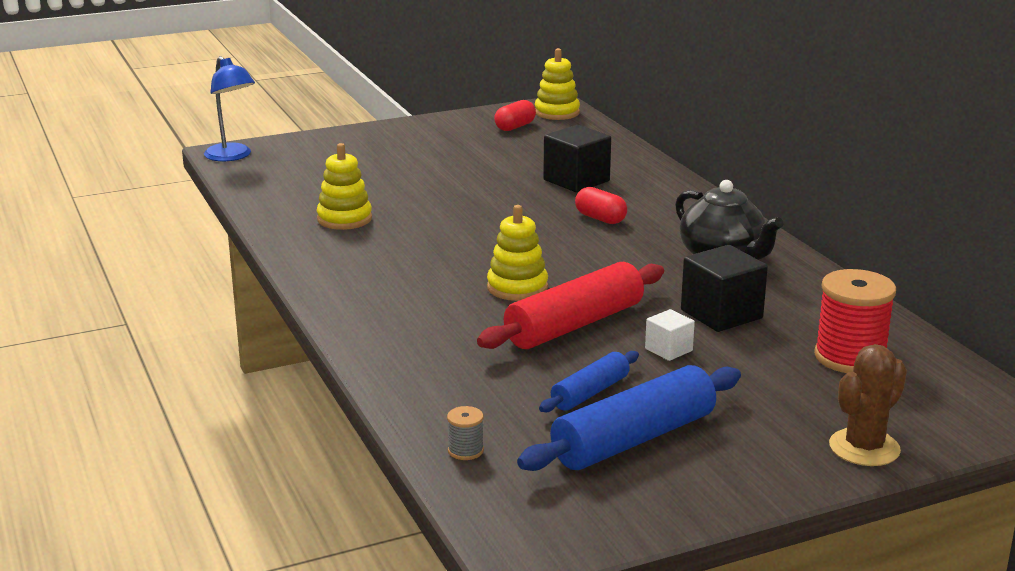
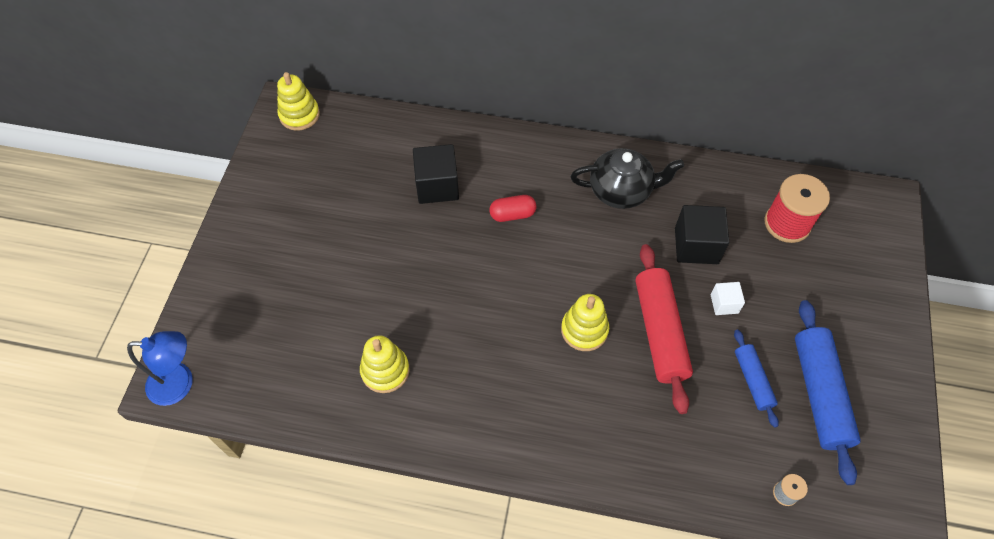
camera: 55 degrees left, 35 degrees up
red capsule [494,100,536,131] -> none
brown cactus [829,344,907,466] -> none

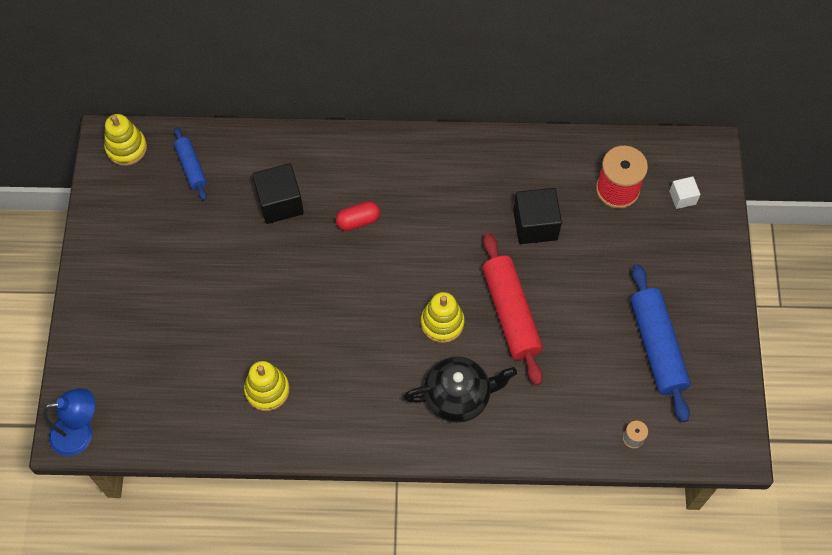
camera: 10 degrees left, 5 degrees up
black teapot [570,148,684,209] -> black teapot moved to [403,357,517,423]
white cube [711,282,745,315] -> white cube moved to [669,176,701,209]
blue rolling pin [734,330,779,428] -> blue rolling pin moved to [174,127,207,200]

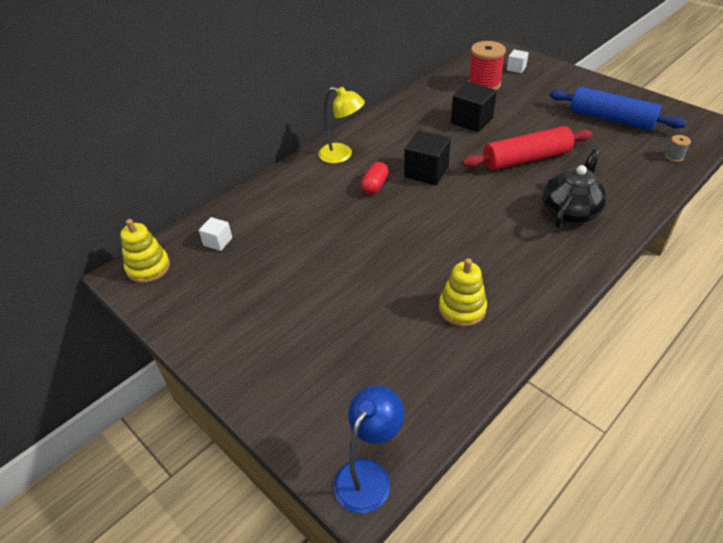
camera: 45 degrees left, 20 degrees down
blue rolling pin [174,127,207,200] -> white cube [199,217,232,251]
black cube [253,163,304,224] -> black cube moved to [404,130,451,185]
yellow stacking toy [421,292,465,343] -> none
red rolling pin [482,233,543,386] -> red rolling pin turned 45 degrees counterclockwise [462,126,593,170]
none -> yellow lamp [318,87,365,163]

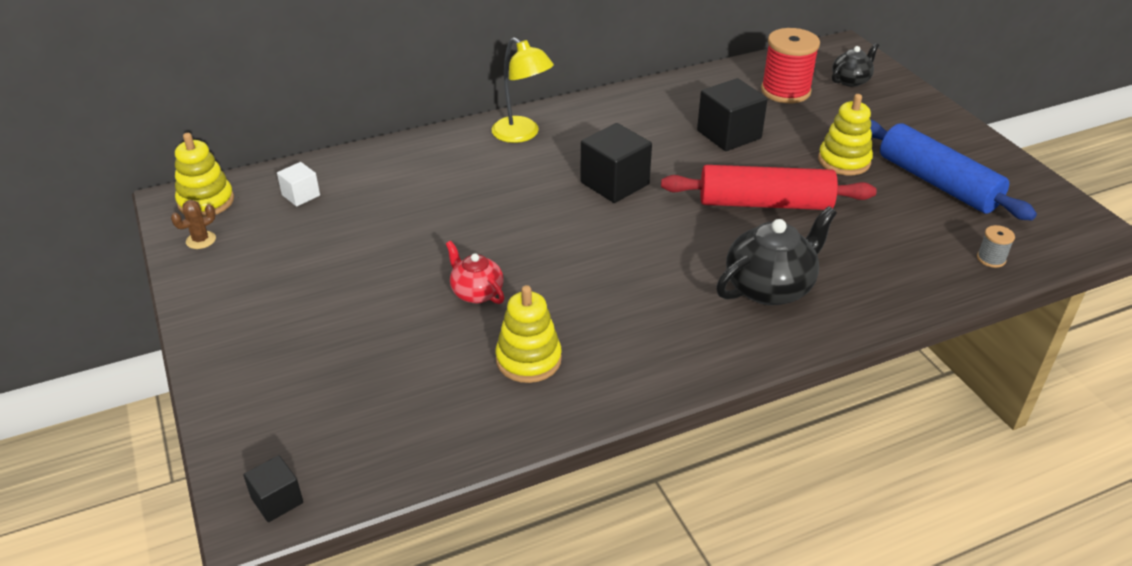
camera: 20 degrees right, 5 degrees down
blue lamp [334,385,404,513] -> black cube [243,455,303,522]
red capsule [361,162,389,195] -> none
white cube [507,49,529,73] -> black teapot [832,43,879,87]
none -> brown cactus [171,200,216,249]
none -> red teapot [446,241,504,304]
none -> yellow stacking toy [818,94,873,175]

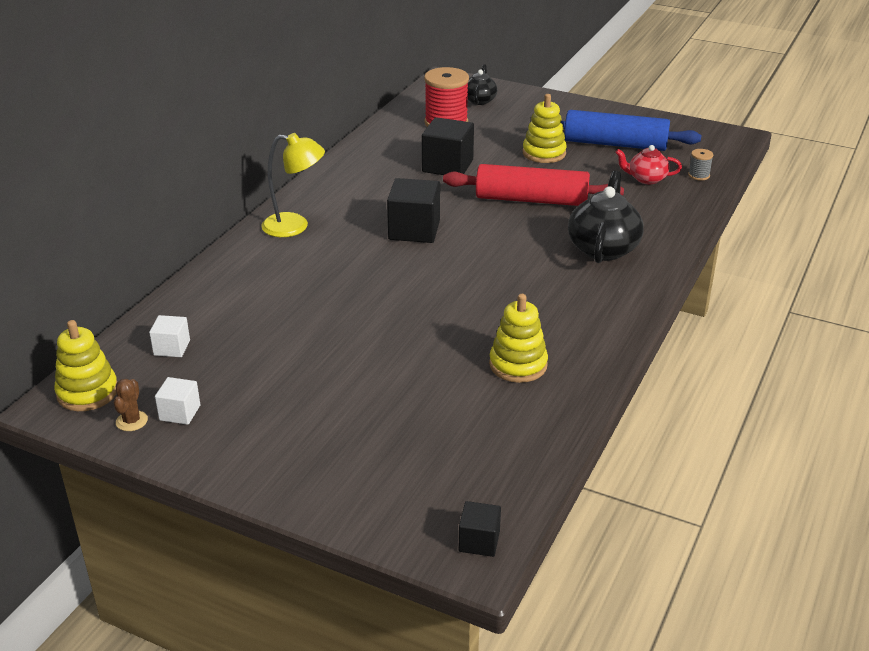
camera: 40 degrees left, 5 degrees down
red teapot [446,241,504,304] -> red teapot moved to [615,145,682,184]
red rolling pin [661,165,877,210] -> red rolling pin turned 45 degrees clockwise [443,164,624,206]
none -> white cube [155,377,200,425]

